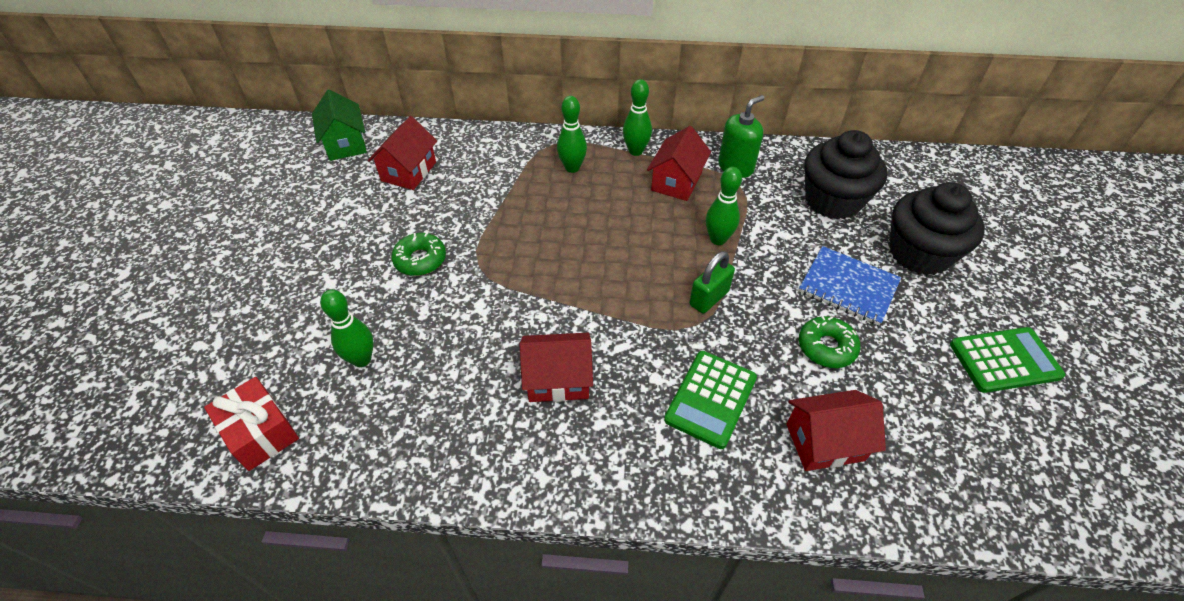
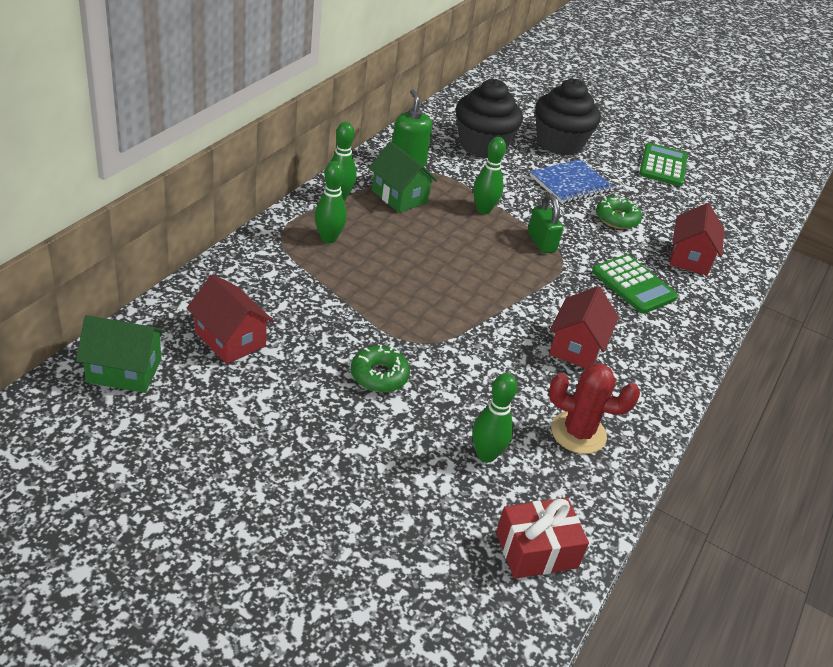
camera: 70 degrees left, 10 degrees down
red house [647,126,711,201] -> green house [369,141,438,213]
none -> red cactus [549,364,640,454]

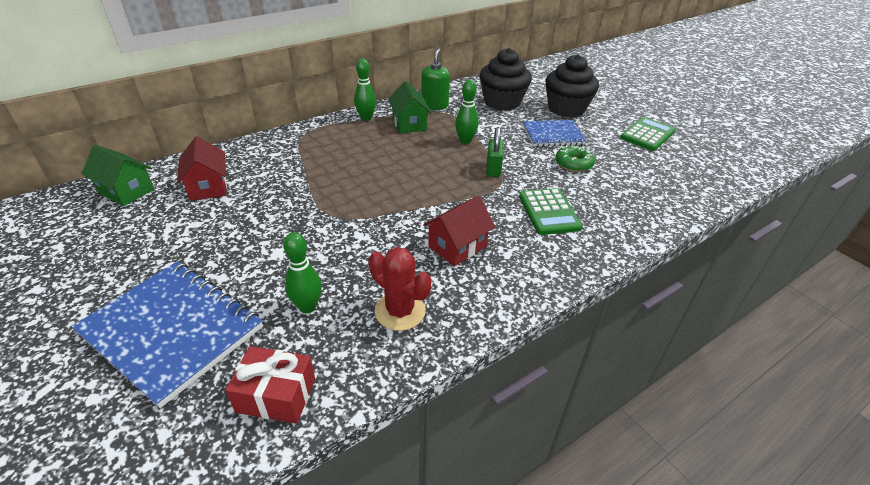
camera: 30 degrees right, 0 degrees up
green bowling pin [314,161,347,243] -> none
green donut [351,345,410,392] -> none
red house [670,203,724,275] -> none
none -> blue notebook [71,261,263,408]

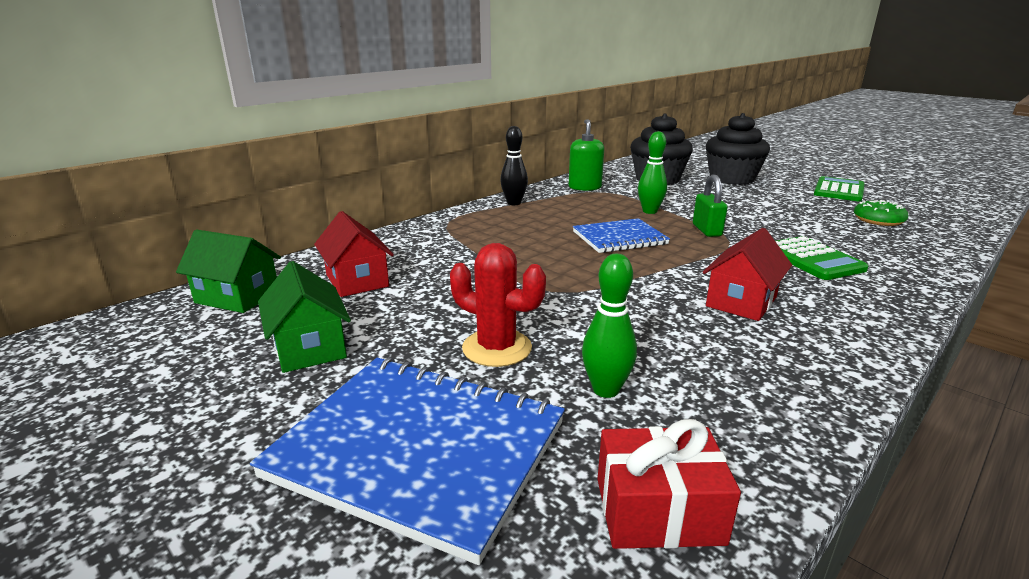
camera: 10 degrees left, 15 degrees down
green bowling pin [354,59,376,121] -> black bowling pin [500,126,528,205]
red cactus [369,247,431,331] -> red cactus moved to [450,243,546,367]
green house [388,81,431,133] -> green house moved to [258,261,351,373]
blue notebook [523,120,587,147] -> blue notebook moved to [573,218,670,253]
green donut [555,145,595,172] -> green donut moved to [854,200,909,226]

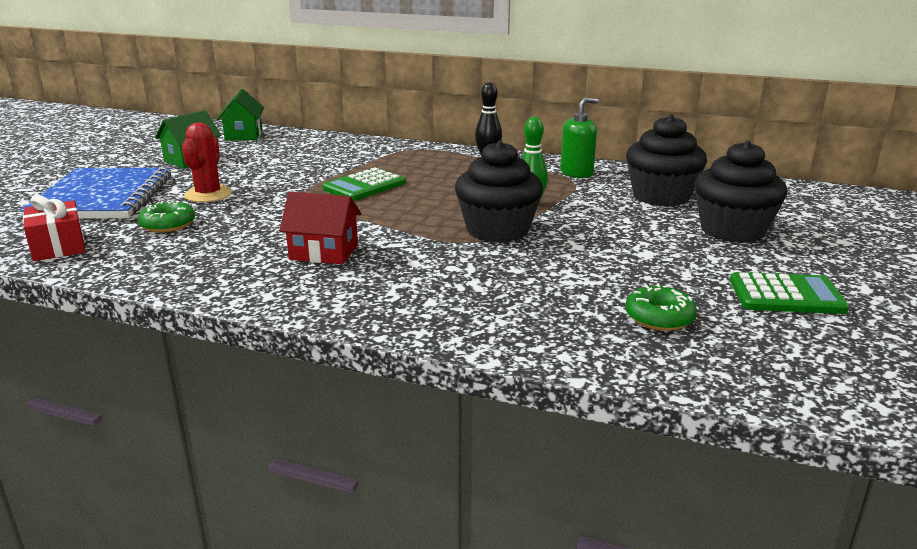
camera: 65 degrees right, 0 degrees up
red house [314,211,394,297] -> none
blue notebook [573,218,670,253] -> none
green bowling pin [582,254,637,398] -> green donut [138,200,195,233]
green padlock [693,175,728,237] -> black cupcake [455,140,543,243]
green calculator [775,236,869,280] -> green calculator moved to [323,167,406,201]

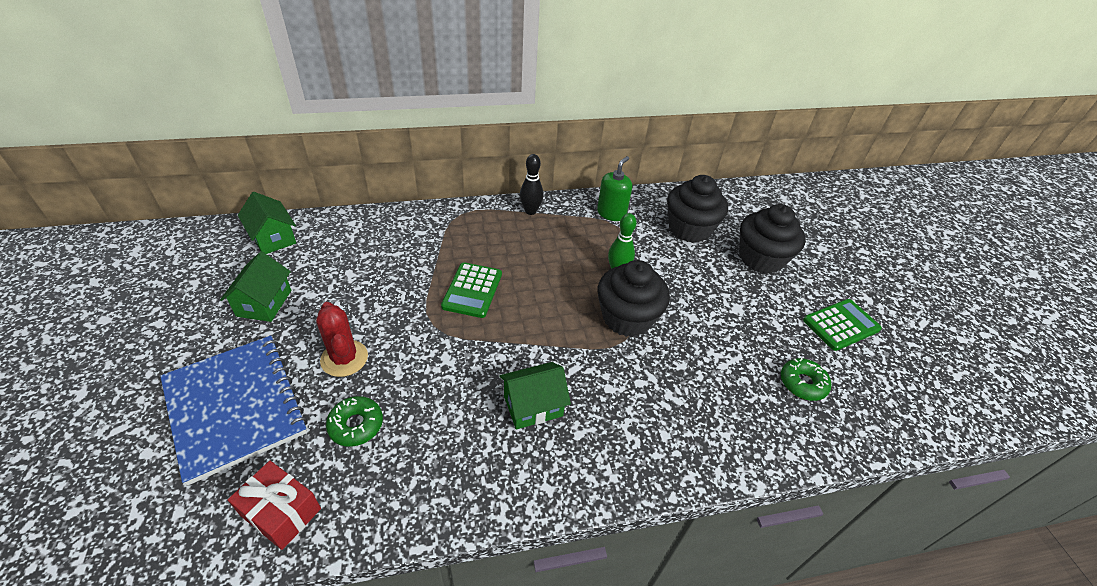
camera: 35 degrees left, 20 degrees up
red house [279,192,361,264] -> green house [499,362,571,430]

